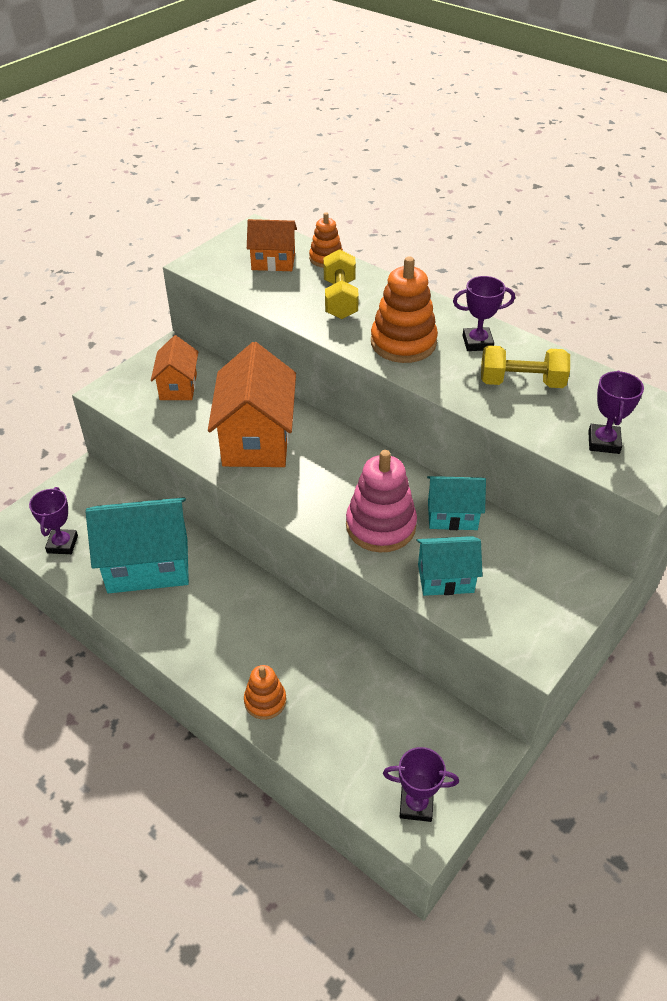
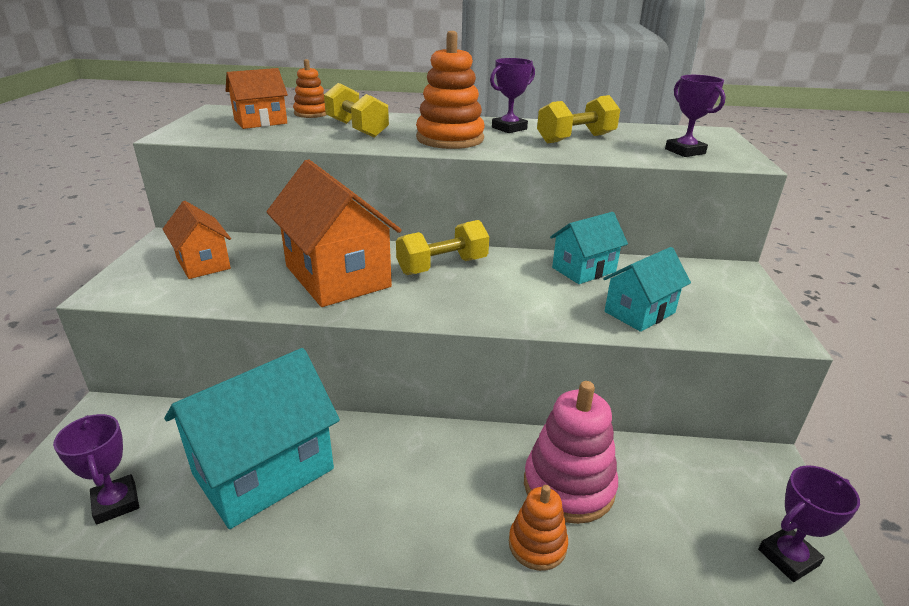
camera: 35 degrees left, 15 degrees down
pink stacking toy [346,450,417,553] -> pink stacking toy moved to [524,381,618,524]
none -> yellow dumbbell [396,220,489,275]

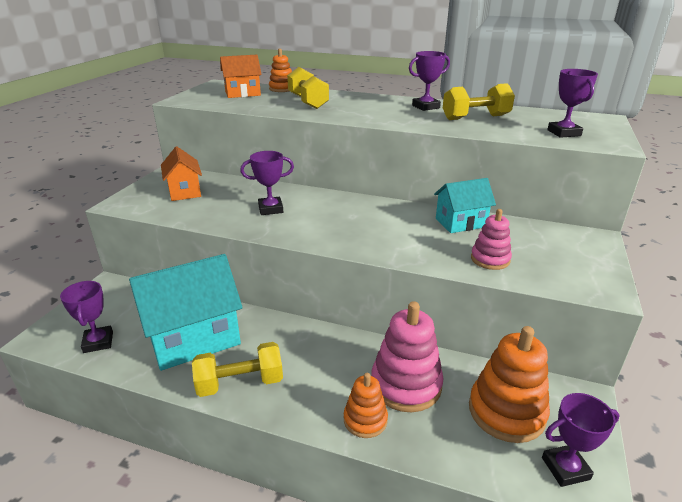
camera: 15 degrees right, 0 degrees up
orange house [267,159,402,307] -> purple trophy [240,151,294,215]
yellow dumbbell [396,220,489,275] -> yellow dumbbell moved to [192,342,283,397]
orange stacking toy [416,31,485,149] -> orange stacking toy moved to [469,326,550,443]
turquoise house [603,247,691,332] -> pink stacking toy [471,209,512,270]

